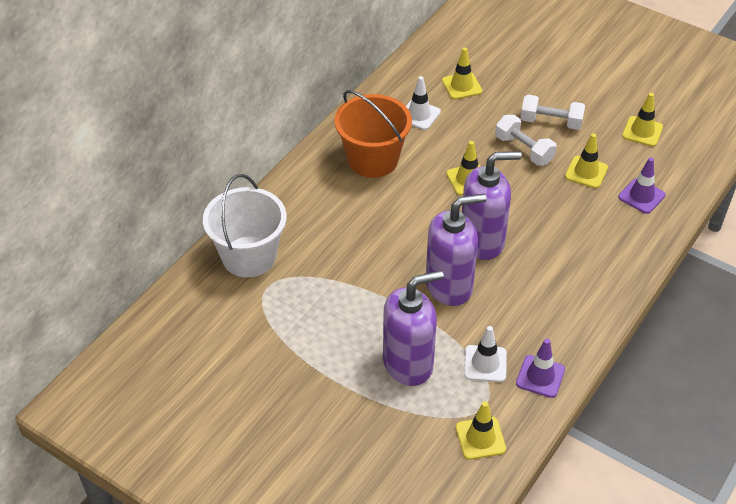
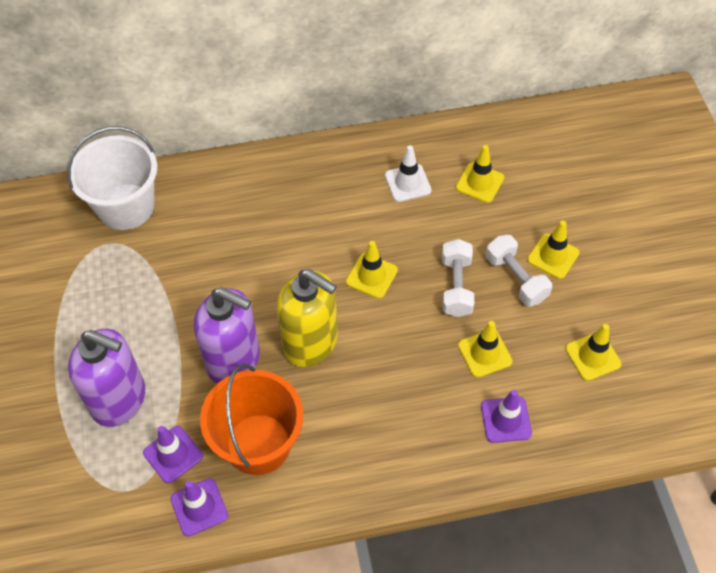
camera: 45 degrees right, 10 degrees up
orange bucket [334,90,412,178] -> orange bucket moved to [200,364,303,475]
yellow traffic cone [456,401,506,460] -> yellow traffic cone moved to [527,221,579,279]
purple soap dispenser [462,151,522,260] -> yellow soap dispenser [277,269,338,367]
white traffic cone [464,326,507,382] -> purple traffic cone [143,426,203,484]

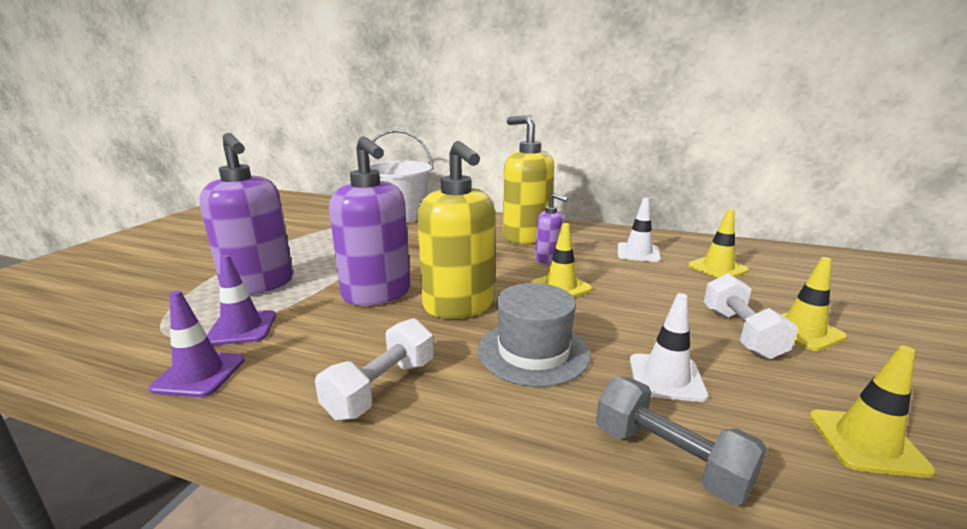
camera: 30 degrees right, 35 degrees down
orange bucket [200,364,303,475] -> none
white dumbbell [442,239,474,317] -> white dumbbell moved to [315,318,433,420]
yellow traffic cone [458,321,513,378] -> white traffic cone [630,293,708,402]
purple traffic cone [481,390,532,443] -> grey dumbbell [596,377,767,505]
none -> grey hat [478,283,591,387]
none -> yellow soap dispenser [503,115,554,244]
none -> purple soap dispenser [535,193,568,264]

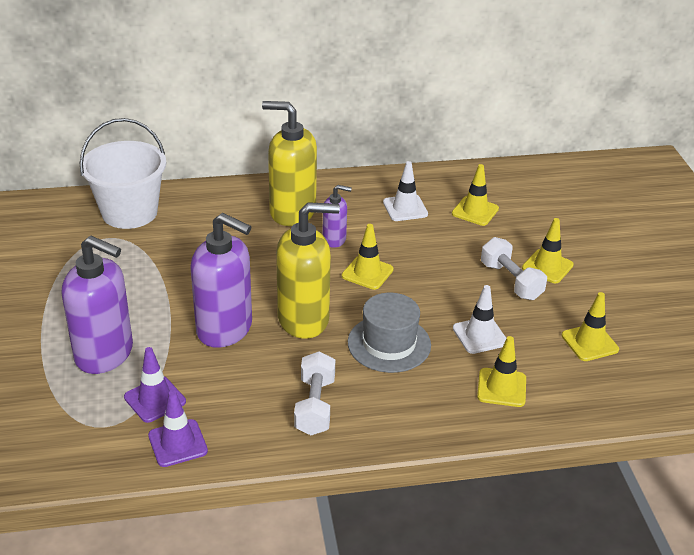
camera: 30 degrees left, 15 degrees up
yellow soap dispenser [417,141,495,318] -> yellow soap dispenser turned 45 degrees counterclockwise [276,202,340,339]
grey dumbbell [596,377,767,505] -> yellow traffic cone [477,336,526,407]

